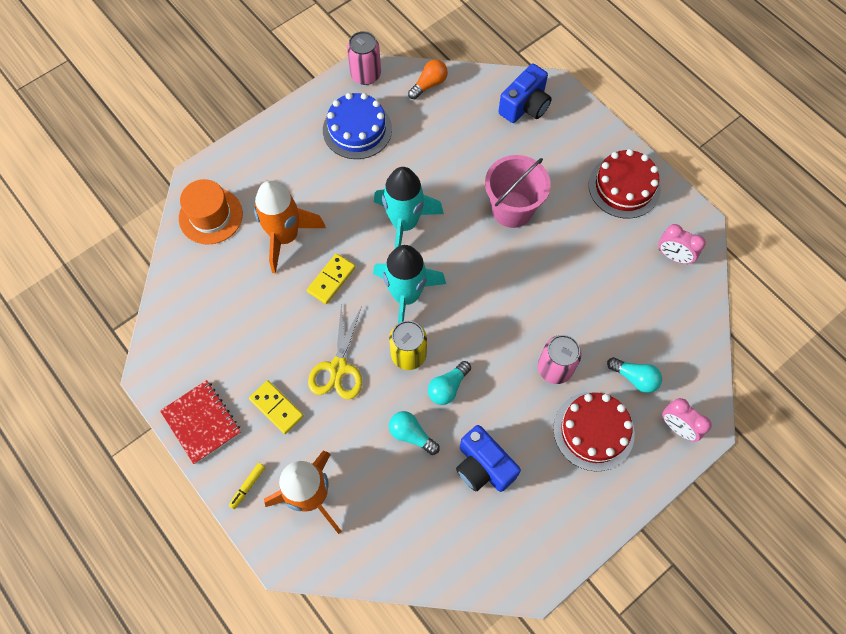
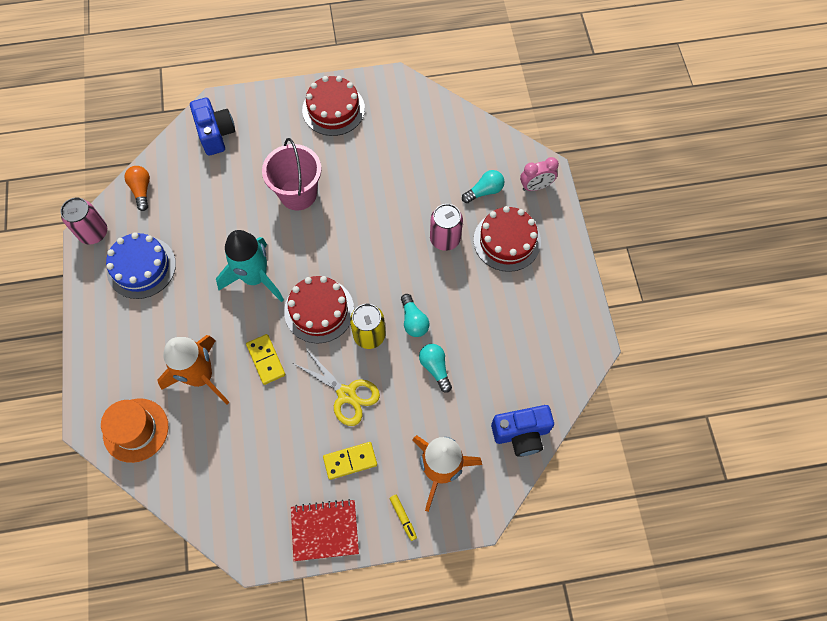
camera: 60 degrees left, 0 degrees up
turquoise rocket [373,245,446,323] -> red cake [284,276,354,344]
turquoise light bulb [389,411,440,455] -> turquoise light bulb turned 90 degrees clockwise [419,344,452,393]
blue camera [456,425,521,492] -> blue camera moved to [491,405,554,457]
pink clock [658,224,706,264] -> none

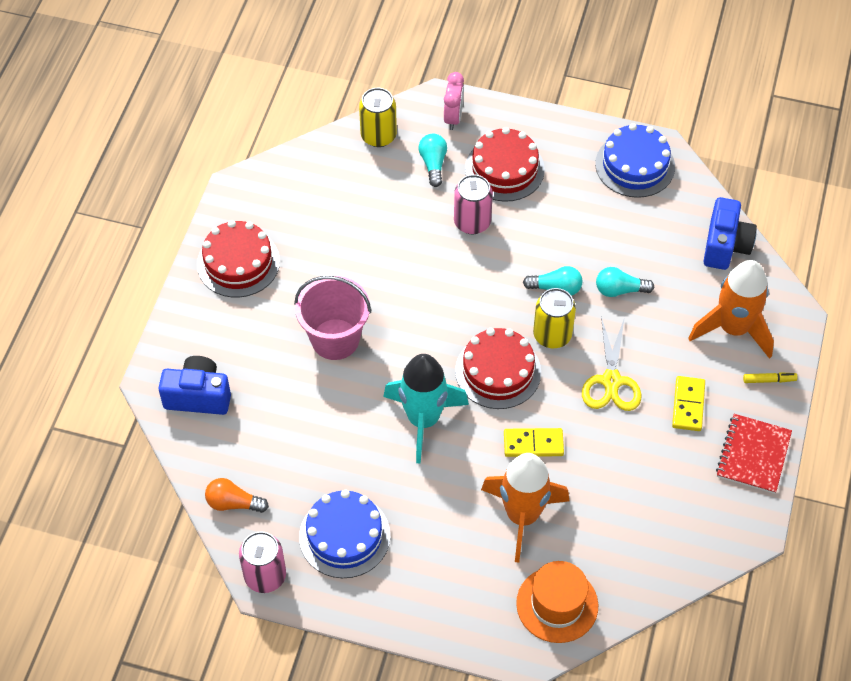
camera: 65 degrees left, 10 degrees down
yellow scissors [293,350,380,426] -> yellow scissors turned 120 degrees clockwise [582,317,642,411]
none -> yellow can [359,88,397,147]
none -> blue cake [595,123,675,198]

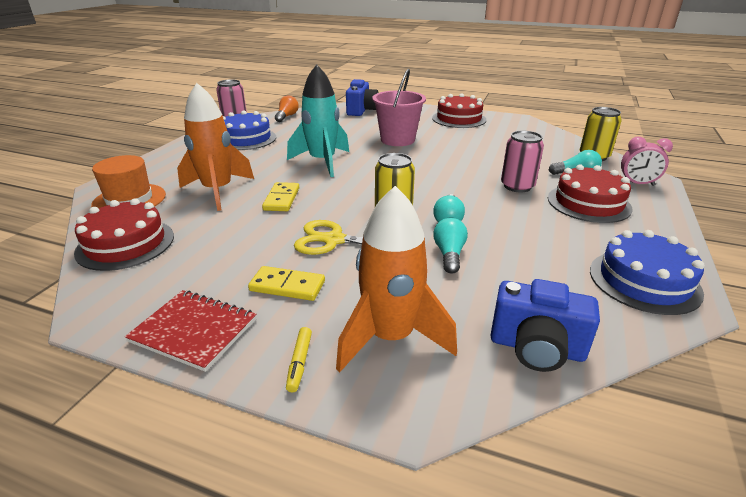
camera: 95 degrees right, 25 degrees down
red cake [455,328,541,409] -> red cake moved to [74,198,174,271]

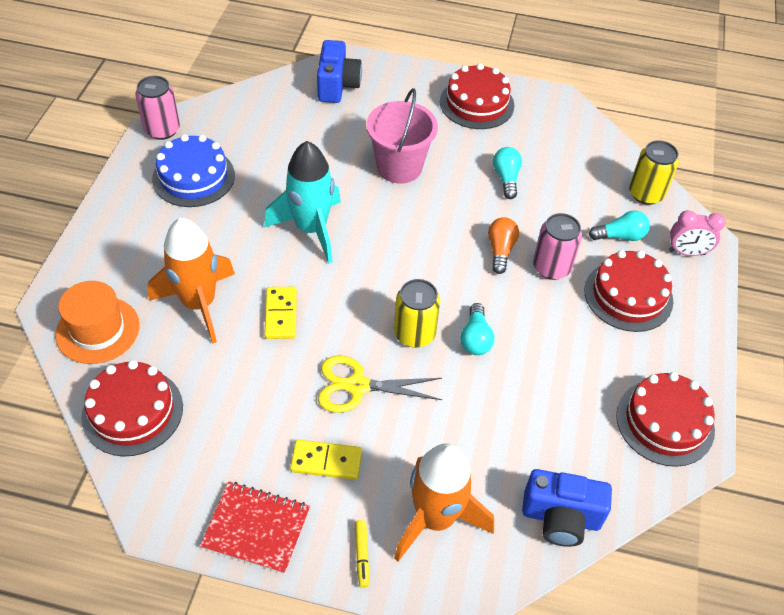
camera: 10 degrees left, 20 degrees up
orange light bulb [275,96,298,122] -> orange light bulb moved to [488,217,519,274]
turquoise light bulb [433,218,468,274] -> turquoise light bulb moved to [493,147,522,199]
blue cake [590,230,705,315] -> red cake [616,372,715,467]

